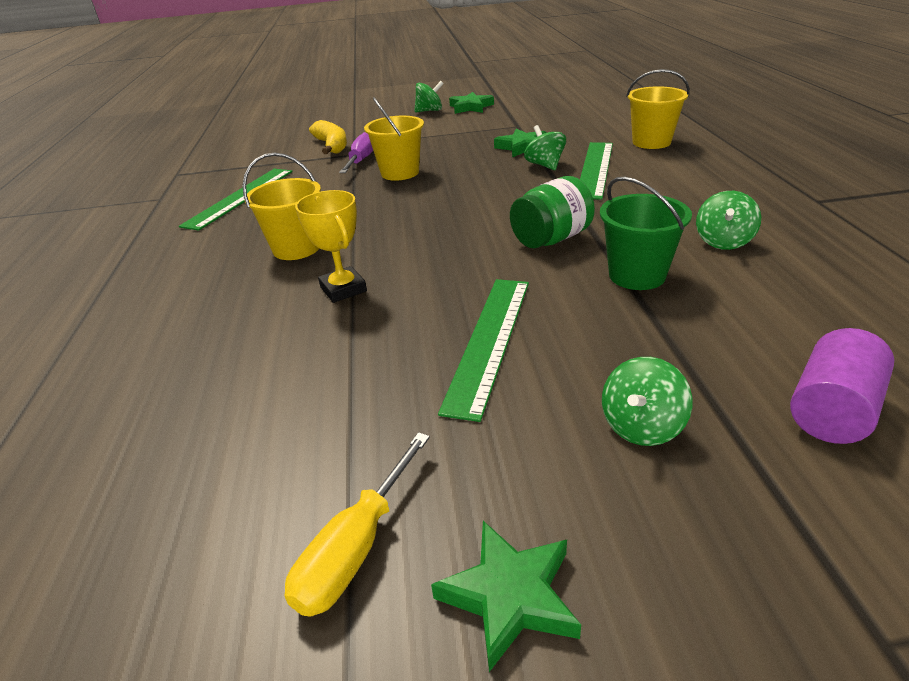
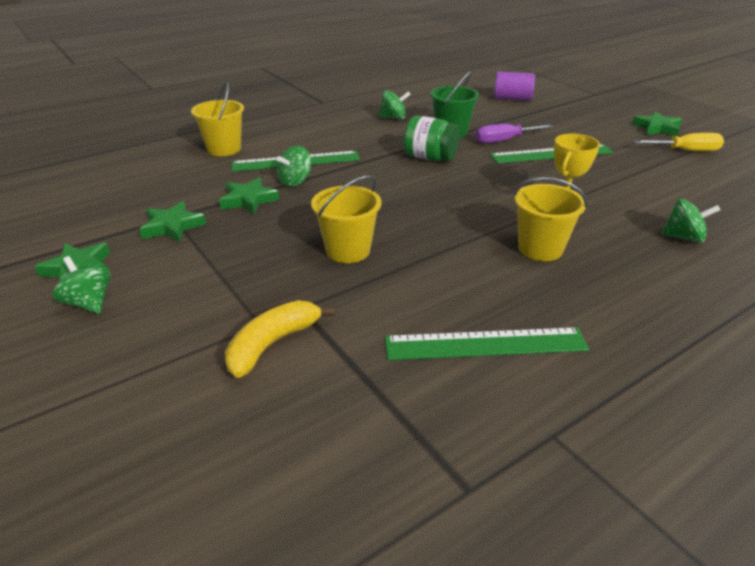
camera: 120 degrees left, 0 degrees up
purple screwdriver [339,132,373,173] -> purple screwdriver moved to [476,124,553,144]
green spinning top [602,357,692,446] -> green spinning top moved to [661,199,721,243]
none -> green star [139,201,206,242]

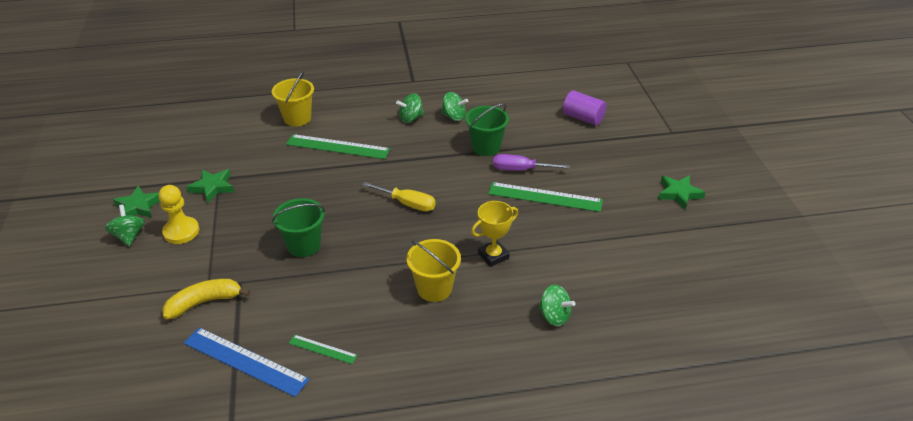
camera: 25 degrees right, 5 degrees up
green star [219,177,279,214] -> none
green spinning top [277,146,311,187] -> green spinning top moved to [396,93,424,123]
yellow bucket [311,175,382,263] -> green bucket [272,198,325,257]
green ruler [385,327,589,360] -> green ruler [289,335,358,364], size x0.52
green jar [404,115,460,161] -> none
yellow screwdriver [634,133,724,151] -> yellow screwdriver moved to [362,182,436,211]
none -> yellow pawn [159,185,199,244]
none -> blue ruler [184,327,310,397]

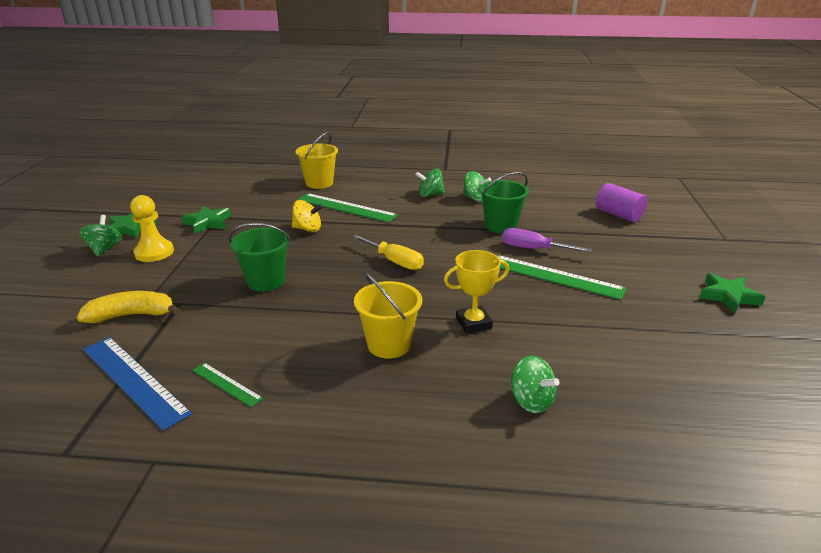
camera: 15 degrees right, 10 degrees down
none -> yellow spinning top [292,200,323,232]

